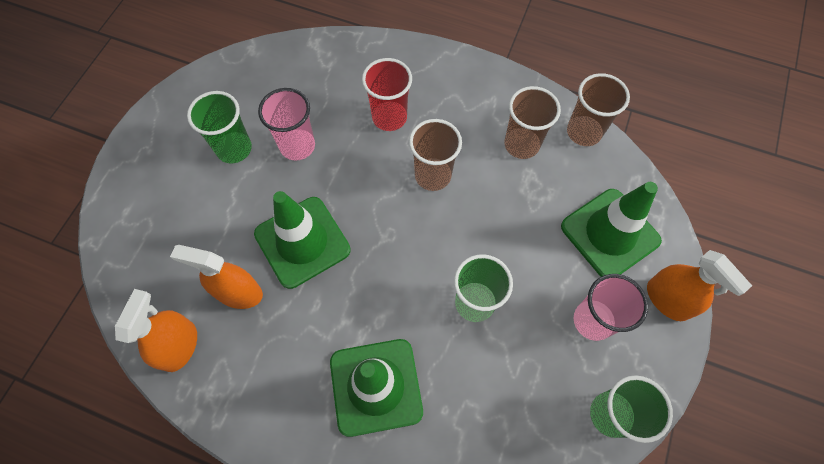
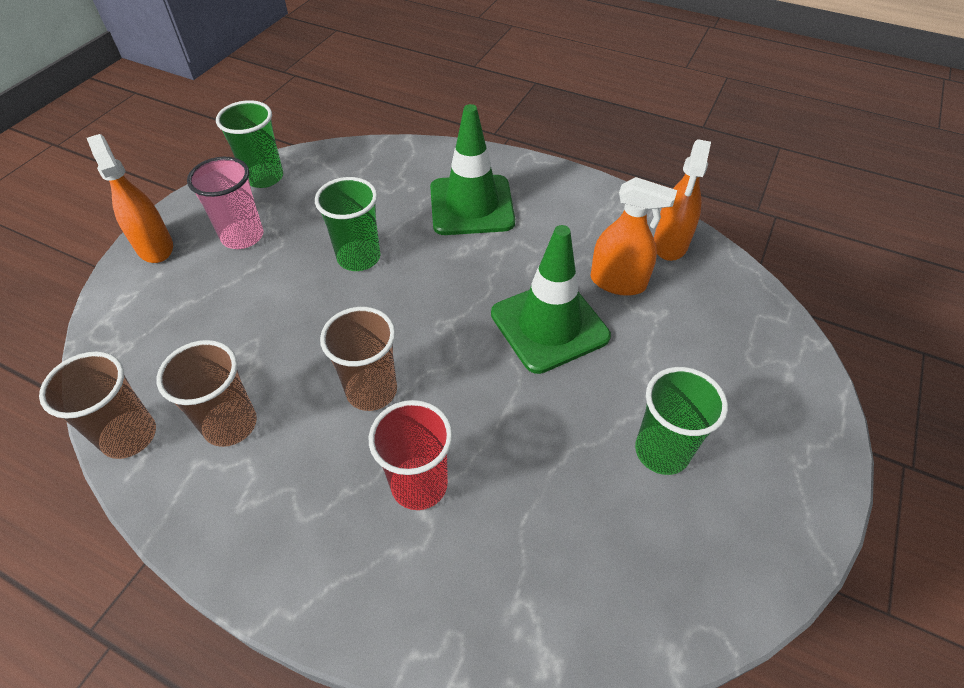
camera: 175 degrees left, 15 degrees down
pink cup [258,88,315,160] -> none
green traffic cone [561,182,662,277] -> none

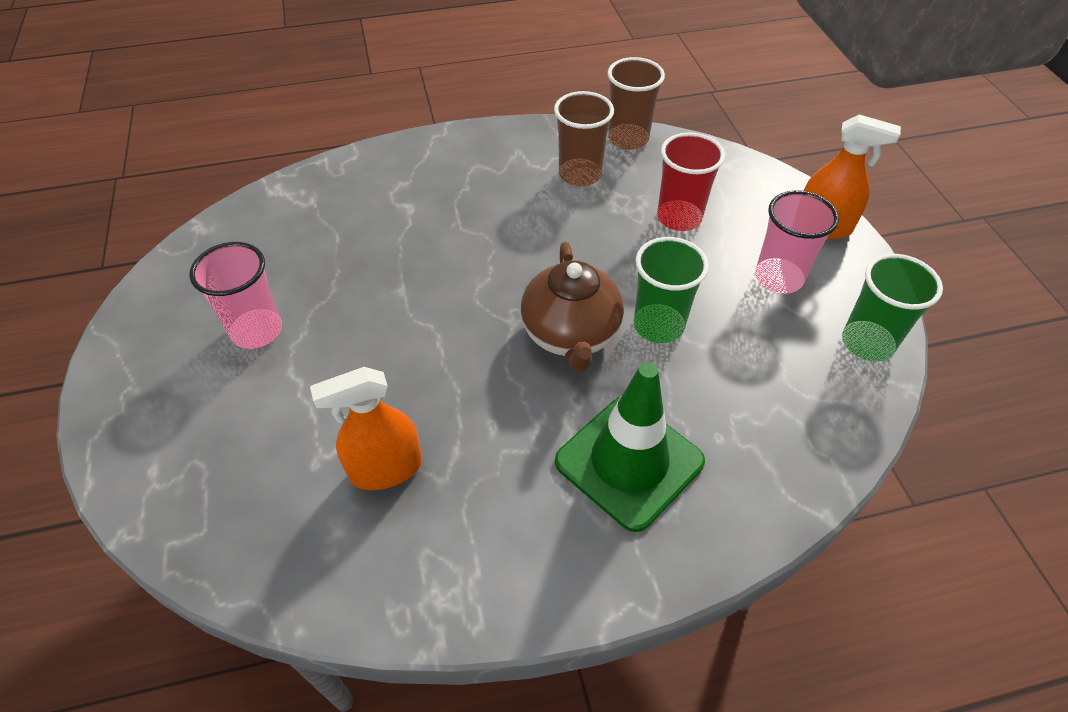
camera: 140 degrees right, 0 degrees up
brown cup [320,307,397,411] -> none
red cup [369,400,453,510] -> red cup moved to [657,132,725,231]
green traffic cone [491,225,611,374] -> none
green cup [635,367,728,475] -> pink cup [189,242,282,349]
orange spray bottle [654,139,711,261] -> none
none -> brown teapot [521,242,624,372]

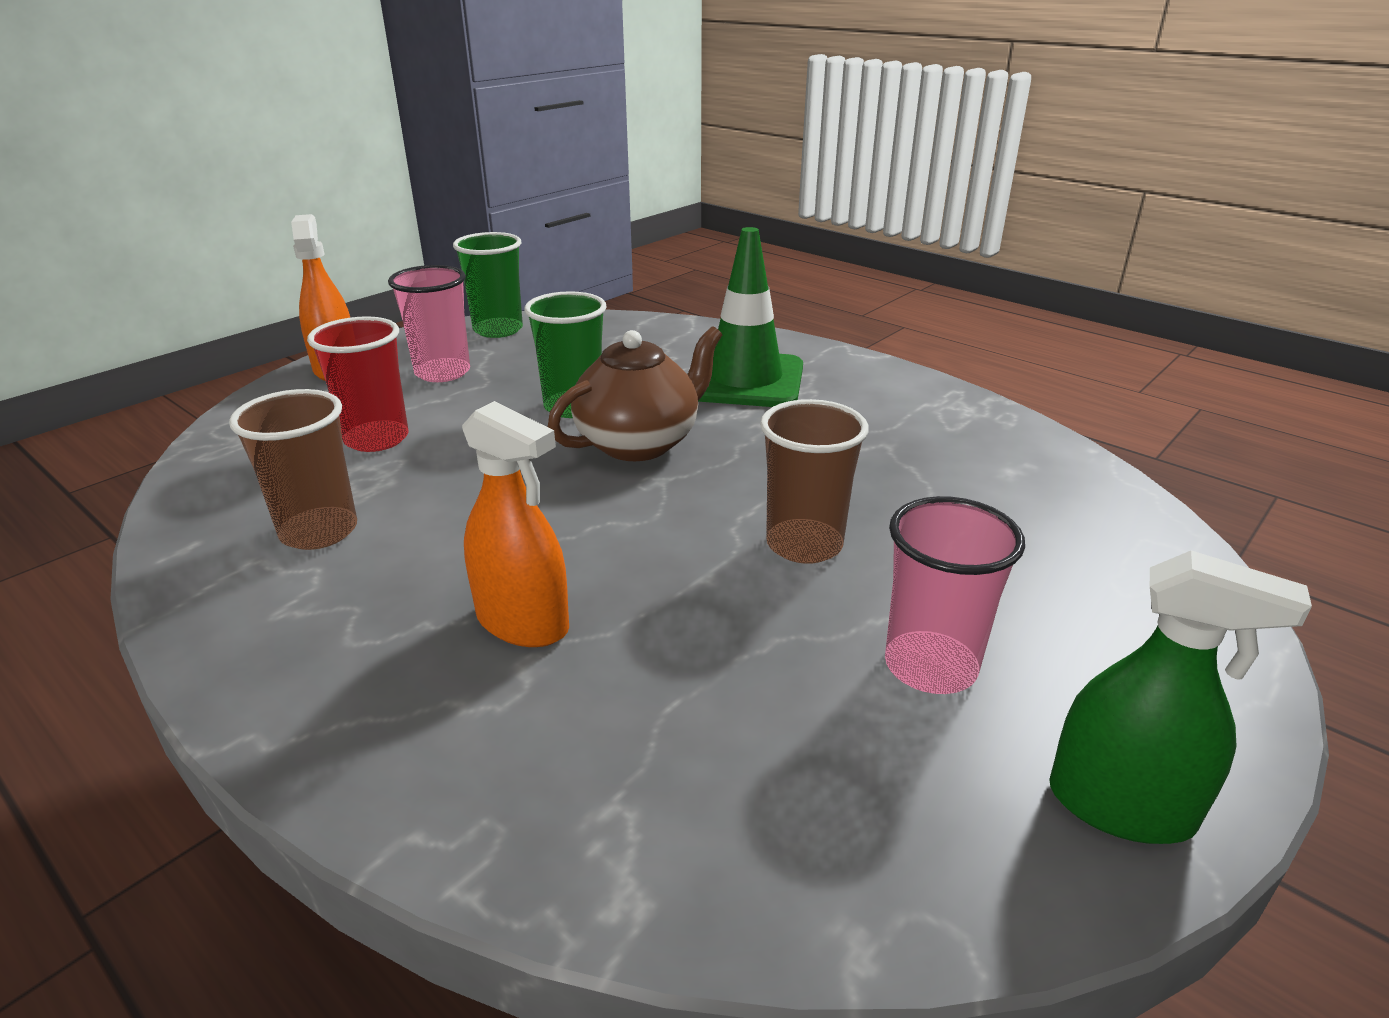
camera: 125 degrees left, 20 degrees down
orange spray bottle [310,367,422,490] -> orange spray bottle moved to [462,401,569,647]
brown cup [608,57,665,150] -> brown cup moved to [760,399,869,564]
none -> green spray bottle [1049,550,1312,844]

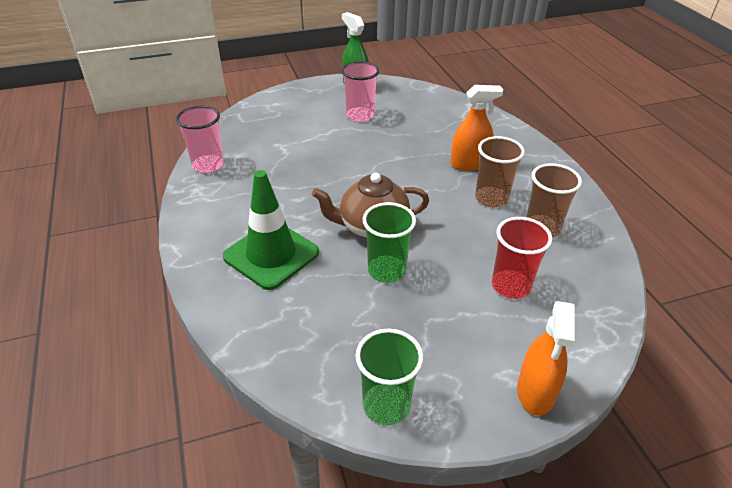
camera: 150 degrees left, 10 degrees up
pink cup [388,265,470,382] -> pink cup moved to [176,105,224,173]
orange spray bottle [462,401,569,647] -> orange spray bottle turned 105 degrees clockwise [451,85,503,171]
brown cup [760,399,869,564] -> brown cup moved to [475,136,525,207]

